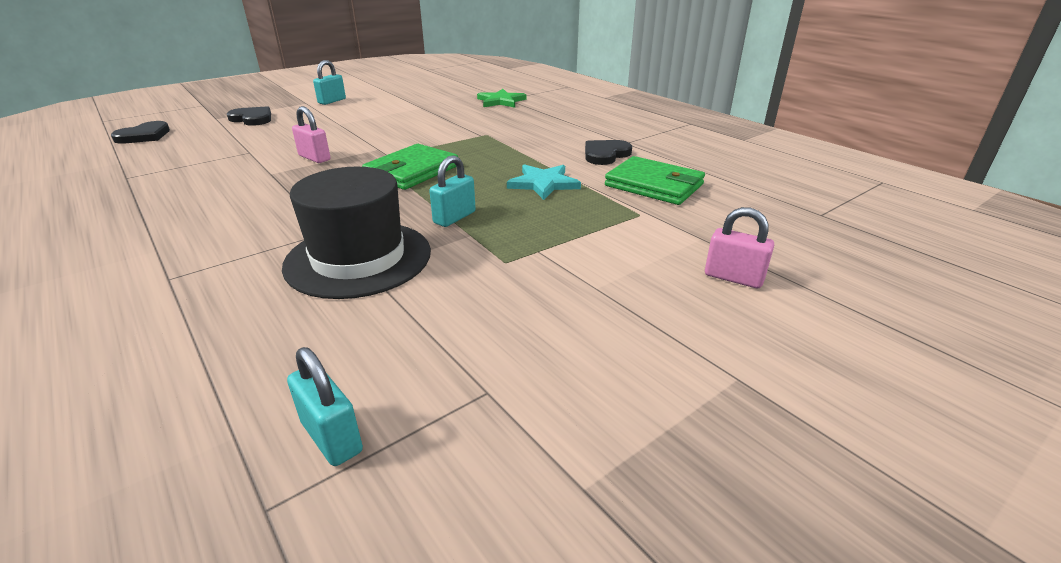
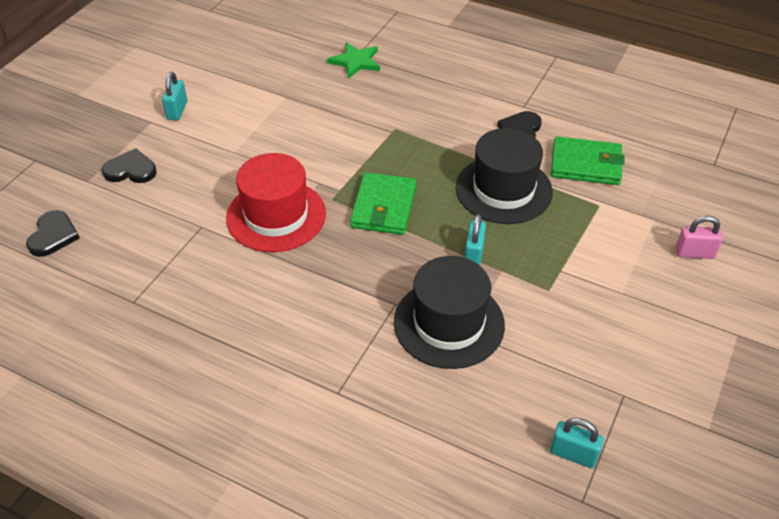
camera: 25 degrees left, 15 degrees up
pink padlock [292,106,330,163] -> red hat [226,153,326,252]
turquoise star [507,164,581,200] -> black hat [456,128,553,224]

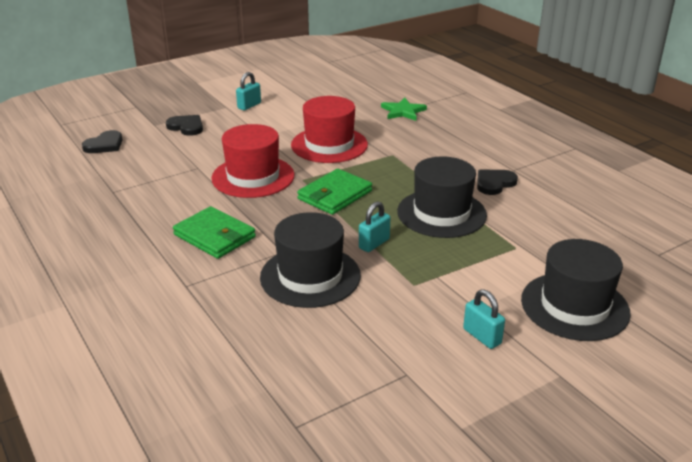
camera: 30 degrees right, 15 degrees down
turquoise padlock [550,418,604,468] -> turquoise padlock moved to [463,289,505,349]
green wallet [551,136,624,185] -> green wallet moved to [173,206,256,259]
pink padlock [675,216,723,259] -> black hat [521,239,631,341]
none -> red hat [291,96,368,163]

